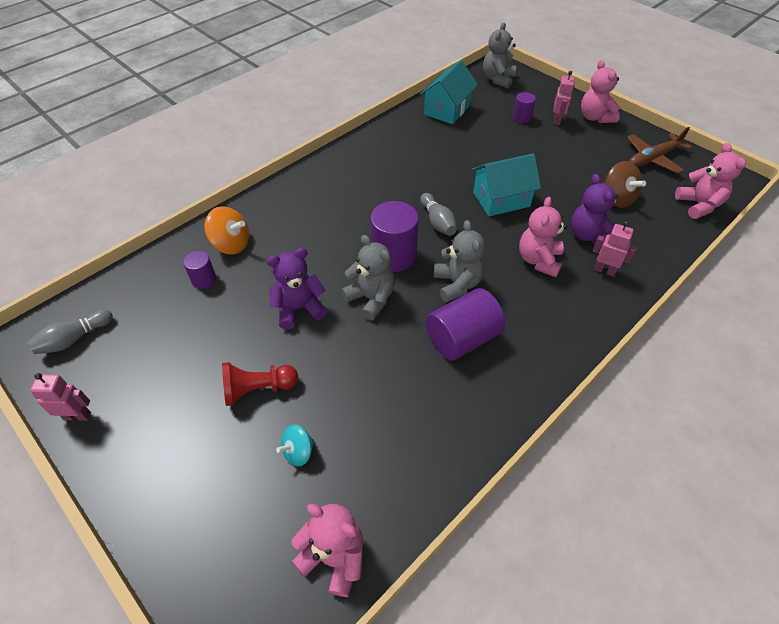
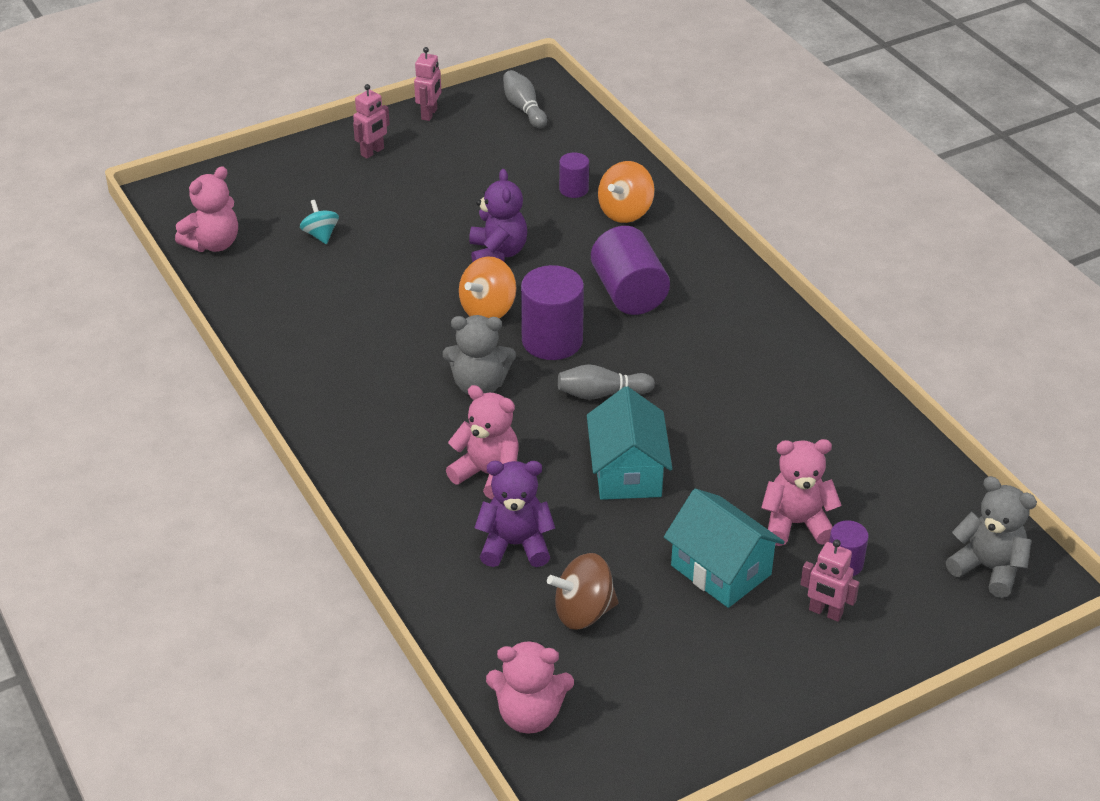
camera: 105 degrees right, 10 degrees down
red pawn [222,362,298,406] -> none
grey teddy bear [341,235,395,320] -> orange spinning top [459,256,516,319]
turquoise house [420,60,478,124] -> turquoise house moved to [664,488,785,608]
purple cylinder [426,288,506,361] -> purple cylinder moved to [591,226,670,315]
pink teddy bear [581,60,620,123] -> pink teddy bear moved to [761,439,842,546]
pink robot [593,221,637,277] -> pink robot moved to [353,84,390,159]
brown plane [627,127,692,174] -> none

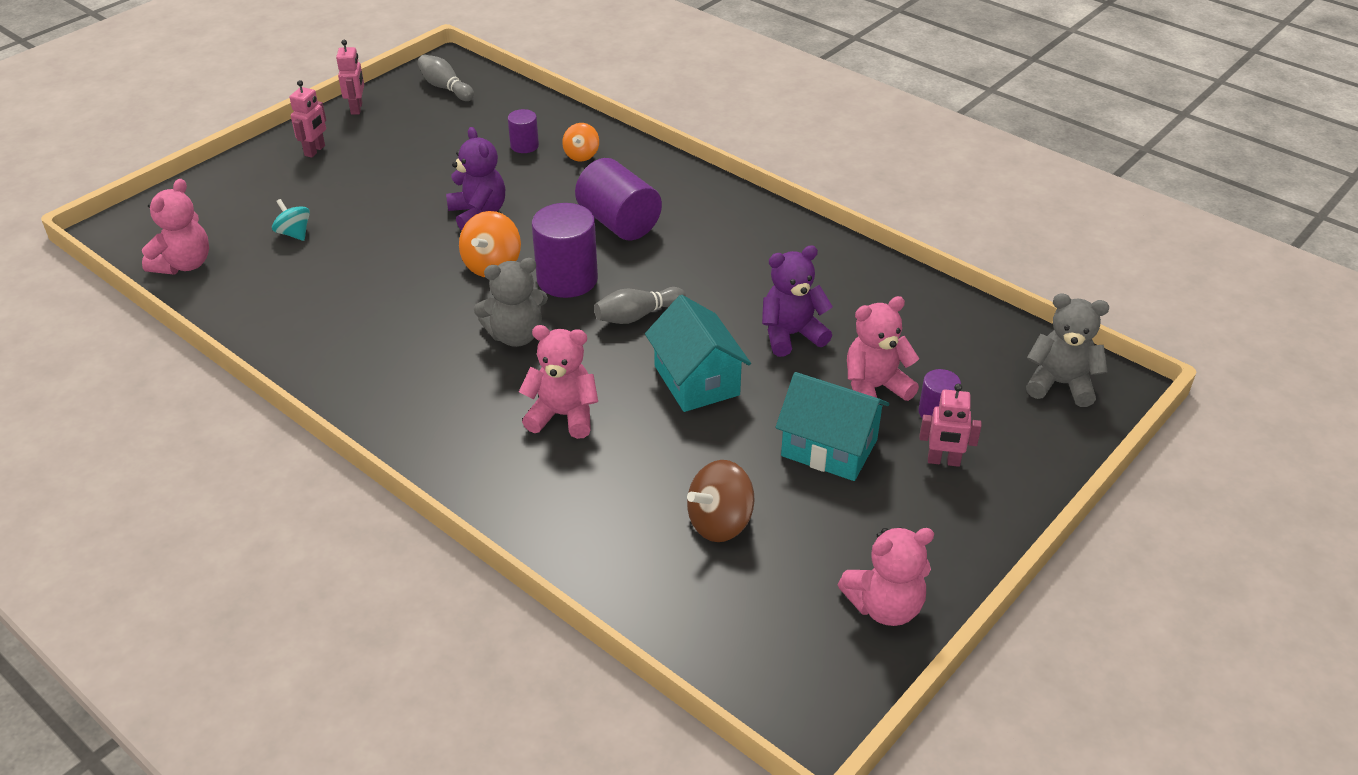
camera: 20 degrees left, 0 degrees up
purple teddy bear [474,461,555,567] -> purple teddy bear moved to [762,245,833,357]
pink teddy bear [486,640,574,734] -> pink teddy bear moved to [838,527,934,626]
orange spinning top [598,161,655,223] -> orange spinning top [562,123,599,162], size x0.65

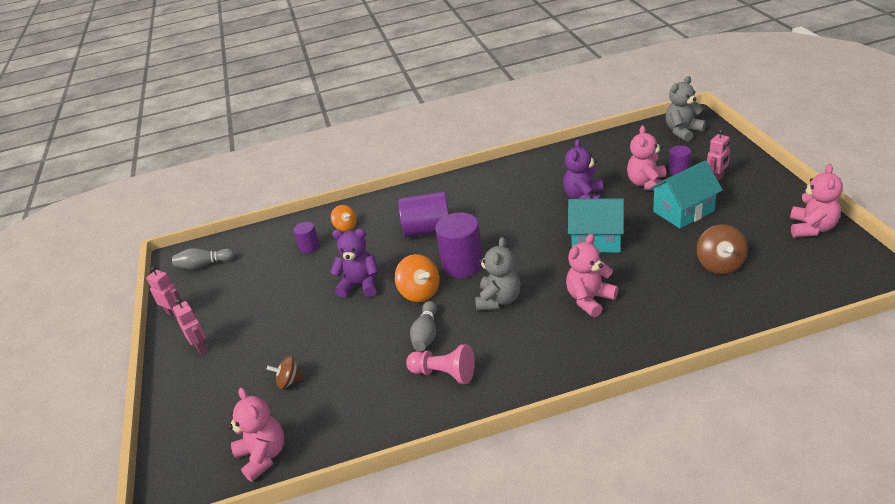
camera: 50 degrees left, 5 degrees down
turquoise spinning top [272,199,310,241] -> brown spinning top [267,356,304,389]
grey bowling pin [594,287,686,324] -> grey bowling pin moved to [410,301,437,351]
none -> pink pawn [406,344,475,384]

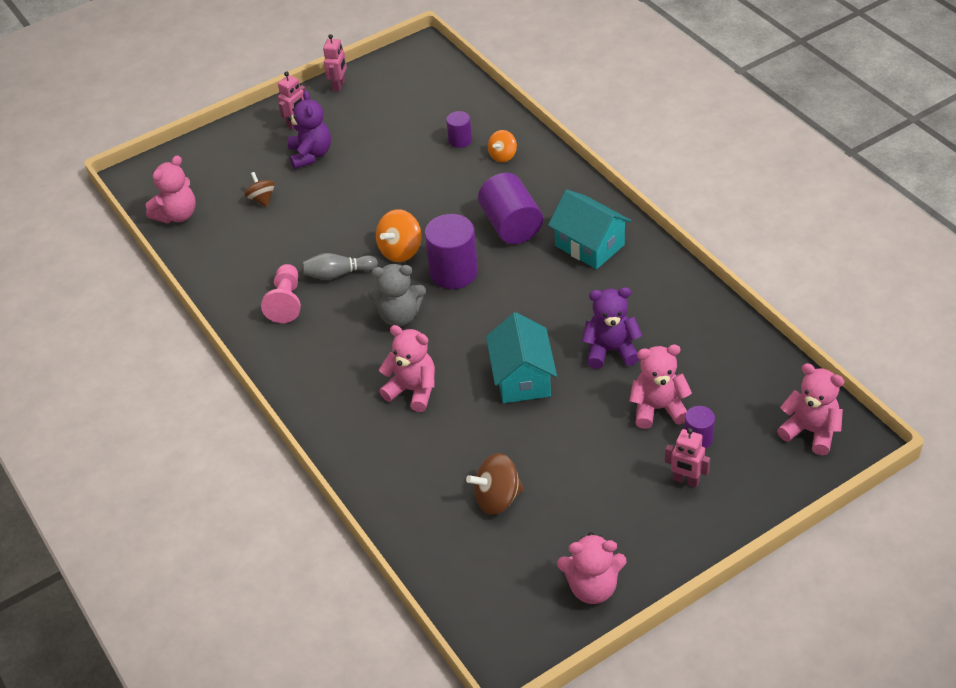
camera: 70 degrees right, 10 degrees up
grey bowling pin [172,248,235,270] -> none
purple teddy bear [330,229,379,298] -> purple teddy bear moved to [288,90,331,169]
turquoise house [649,160,723,229] -> turquoise house moved to [548,190,631,269]
grey teddy bear [666,76,706,142] -> pink teddy bear [777,363,844,455]

